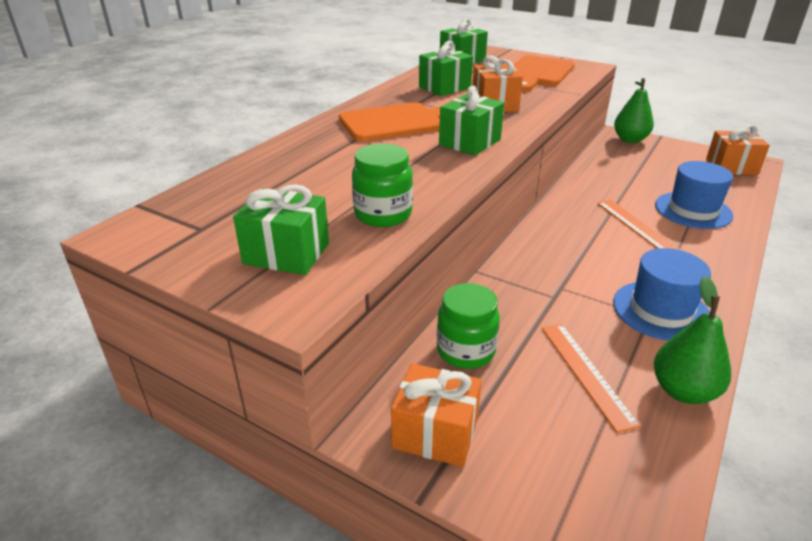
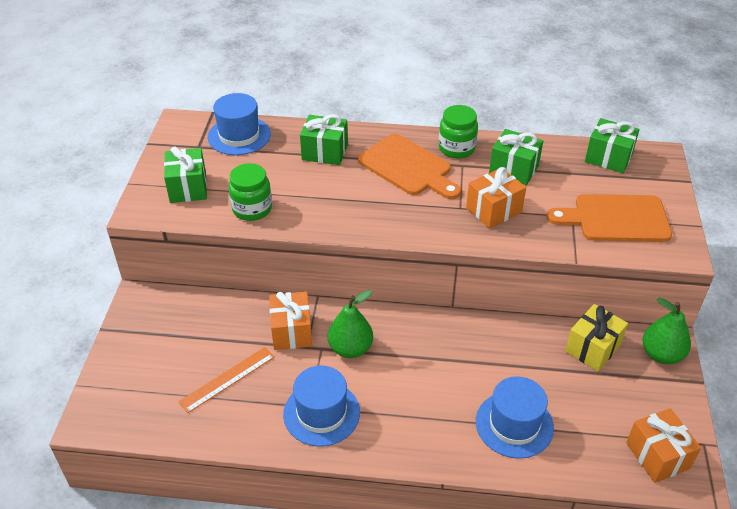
camera: 65 degrees right, 10 degrees up
orange gift [391,363,482,467] -> orange gift moved to [269,291,312,350]
green jar [437,283,500,369] -> green jar moved to [439,105,478,158]
green gift [439,86,504,156] -> green gift moved to [300,114,348,165]
orange ruler [597,200,680,250] -> none
green pear [654,276,731,404] -> green pear moved to [328,290,373,358]
none -> blue hat [208,93,271,155]
none -> yellow gift [565,304,628,371]

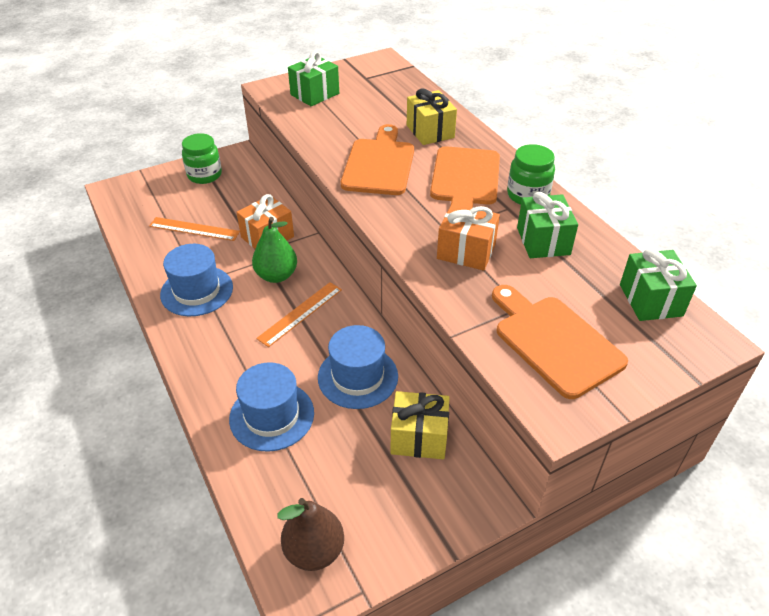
camera: 55 degrees right, 0 degrees up
blue hat [208,93,271,155] -> blue hat moved to [318,325,398,409]
green jar [228,163,272,221] -> green jar moved to [182,133,222,184]
green gift [300,114,348,165] -> yellow gift [407,88,457,145]
orange gift [626,408,701,483] -> brown pear [278,498,344,571]
green pear [643,298,691,364] -> none
none -> orange ruler [256,282,342,347]
none -> orange cutting board [341,124,414,195]

